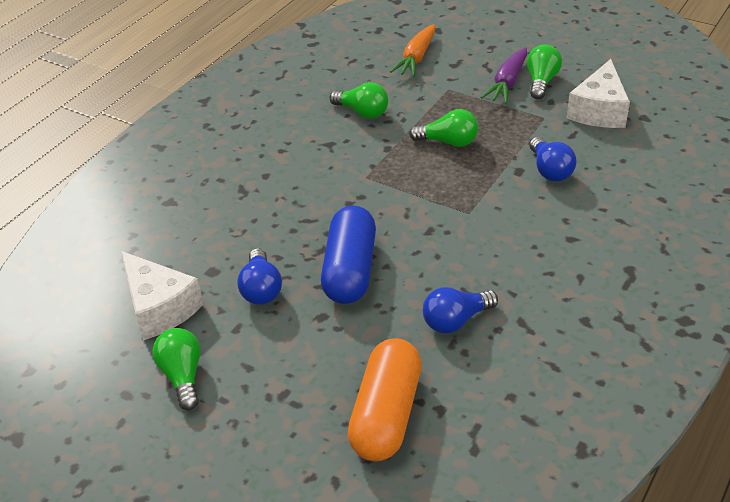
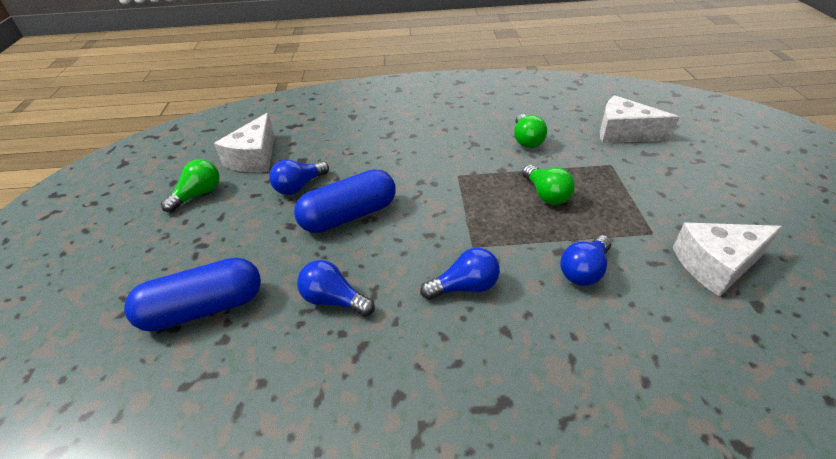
camera: 55 degrees right, 0 degrees up
orange capsule [348,338,422,461] -> blue capsule [124,258,261,332]
orange carrot [390,24,435,77] -> white cheese [600,95,679,143]
purple carrot [481,47,527,104] -> none
green light bulb [527,44,562,99] -> none
none -> blue light bulb [420,248,500,300]

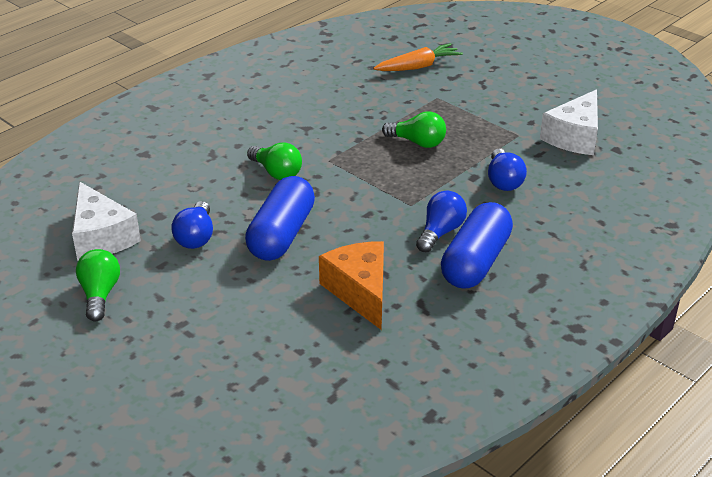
camera: 45 degrees left, 5 degrees down
blue capsule [124,258,261,332] -> blue capsule moved to [441,202,513,289]
blue light bulb [297,260,375,317] -> orange cheese [319,241,384,330]
green light bulb [514,114,547,148] -> green light bulb moved to [247,142,302,180]
white cheese [600,95,679,143] -> orange carrot [373,43,463,71]

